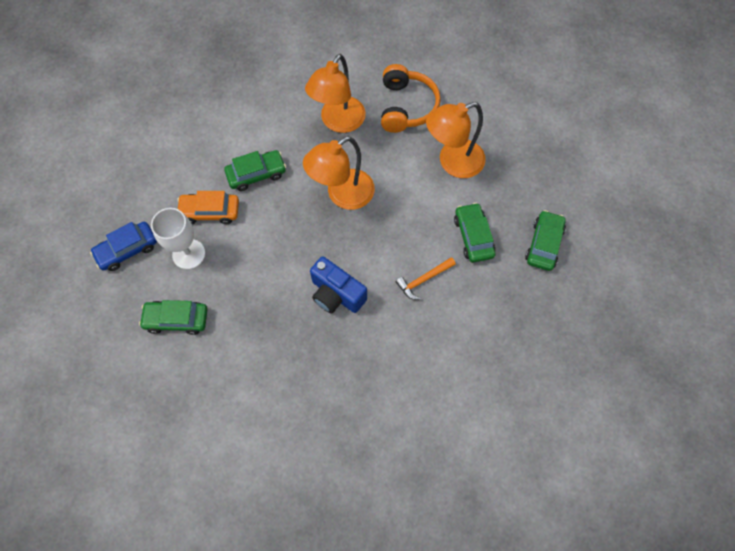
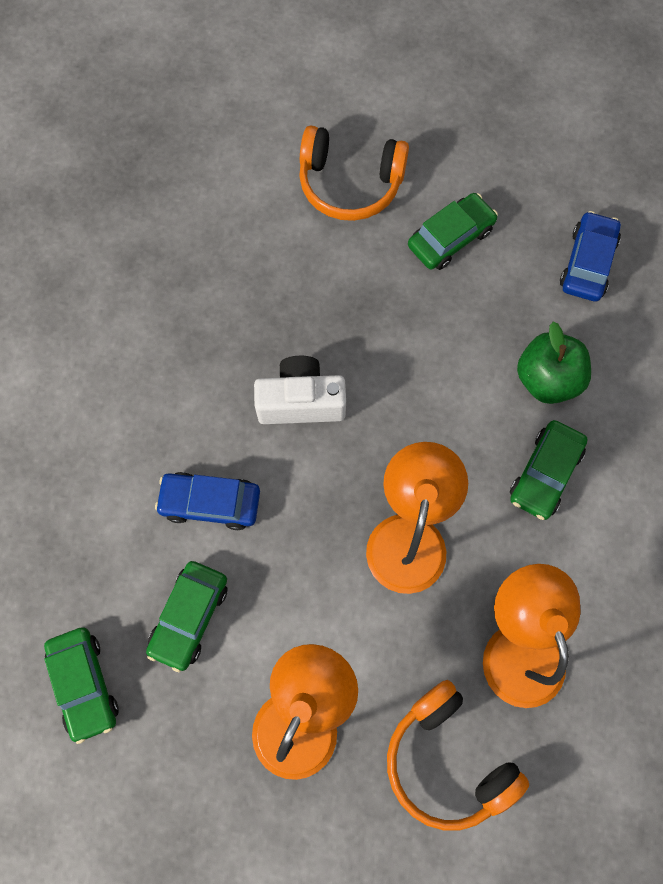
camera: 140 degrees right, 5 degrees up
white goblet [151,208,205,269] -> none
orange car [178,191,239,224] -> green apple [517,322,591,404]
blue camera [310,256,367,313] -> white camera [254,356,346,424]
orange hammer [395,257,456,300] -> blue car [155,472,260,530]
green car [454,203,495,263] -> green car turned 75 degrees clockwise [146,561,227,672]
none -> orange headphones [299,126,409,221]

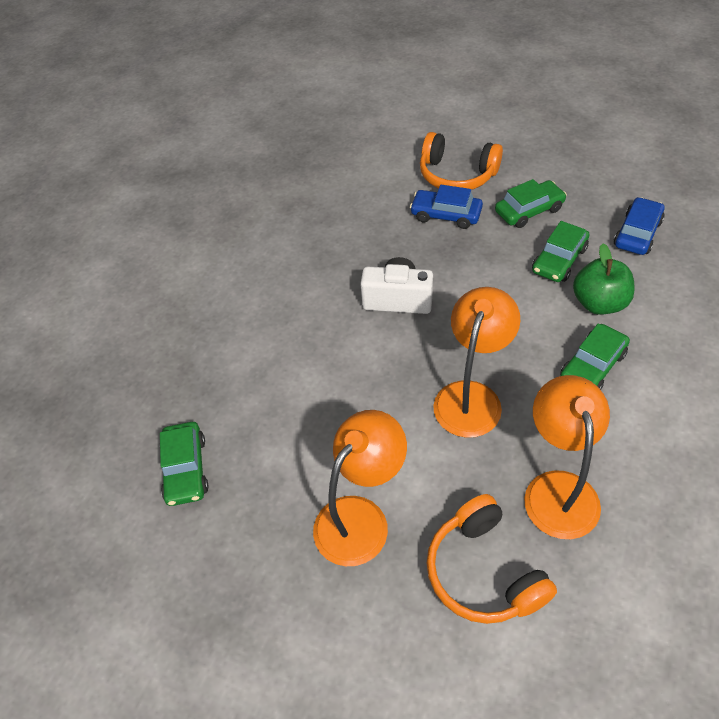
camera: 15 degrees right, 20 degrees down
green car [146,561,227,672] -> green car moved to [532,221,589,282]
blue car [155,472,260,530] -> blue car moved to [410,185,483,229]

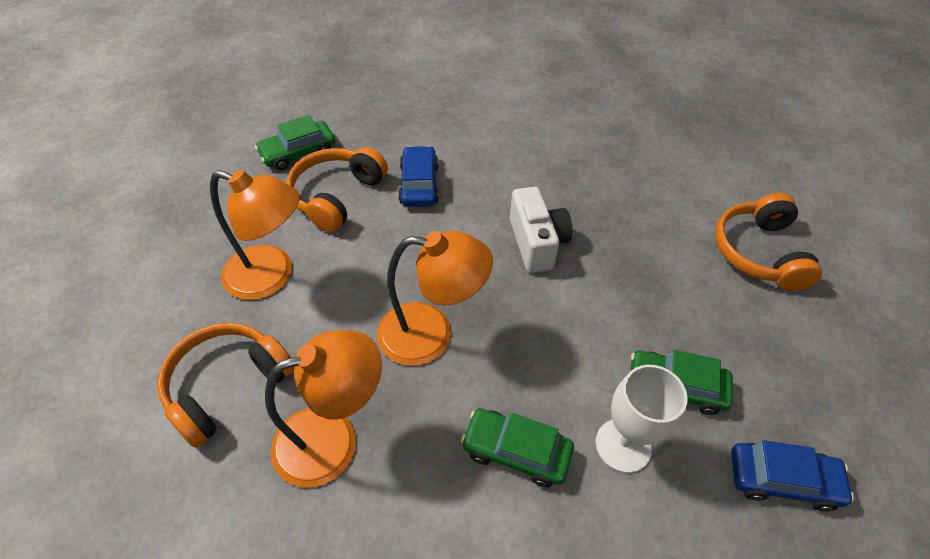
camera: 65 degrees right, 0 degrees up
blue car [410,185,483,229] -> blue car moved to [398,146,439,207]
green car [495,179,567,228] -> none
green apple [573,244,635,315] -> white goblet [596,365,688,473]
none -> orange headphones [286,147,388,233]

